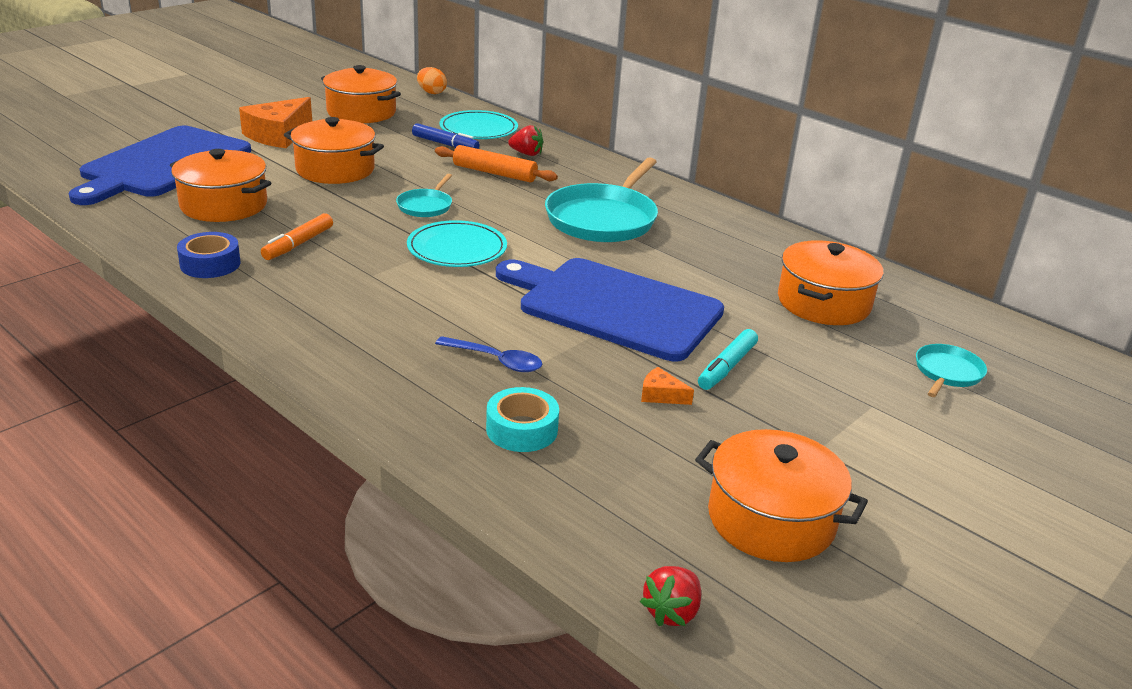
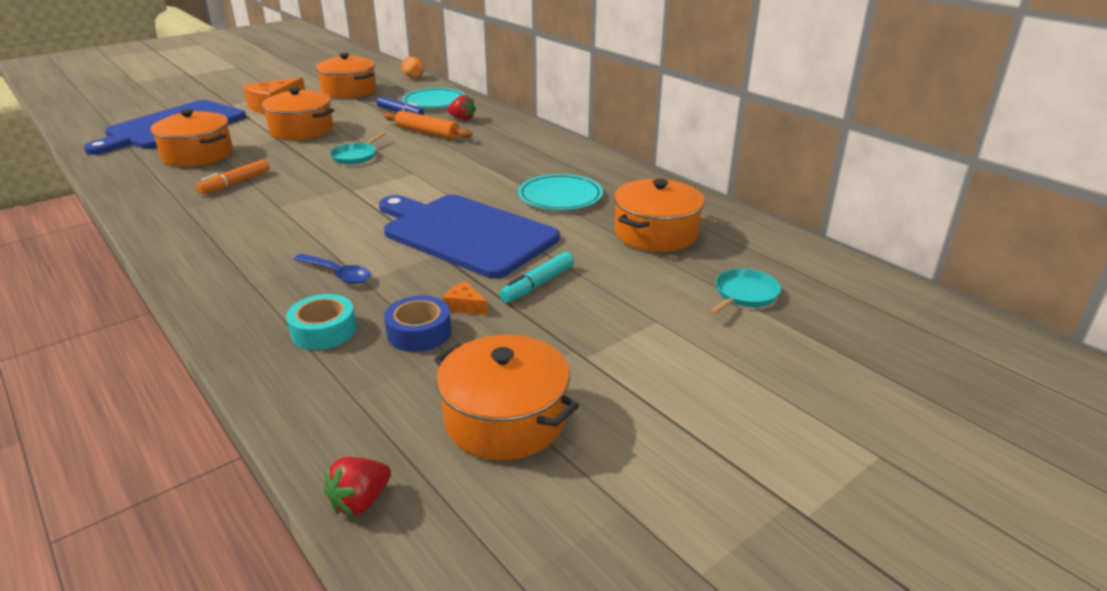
camera: 10 degrees right, 0 degrees up
blue tape [177,232,241,278] -> blue tape moved to [384,296,451,352]
turquoise plate [407,220,507,267] -> turquoise plate moved to [518,174,603,210]
turquoise pan [545,157,658,242] -> none

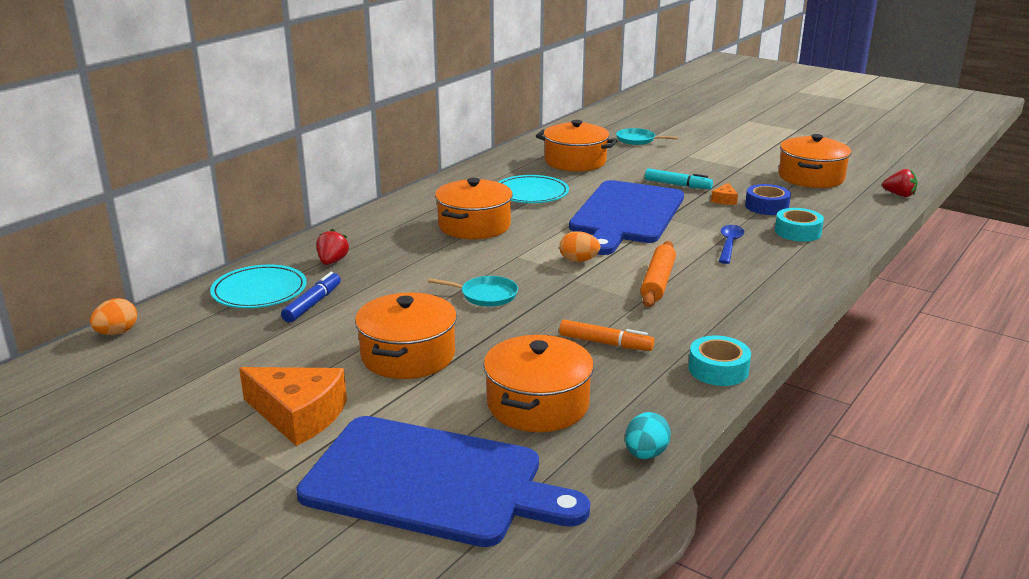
camera: 105 degrees left, 5 degrees down
orange pot [316,53,376,99] -> orange pot moved to [435,178,513,239]
orange rolling pin [384,110,472,139] -> orange rolling pin moved to [640,241,676,307]
none -> orange egg [559,231,600,262]
none -> turquoise egg [625,412,671,459]
none -> turquoise tape [688,336,751,386]

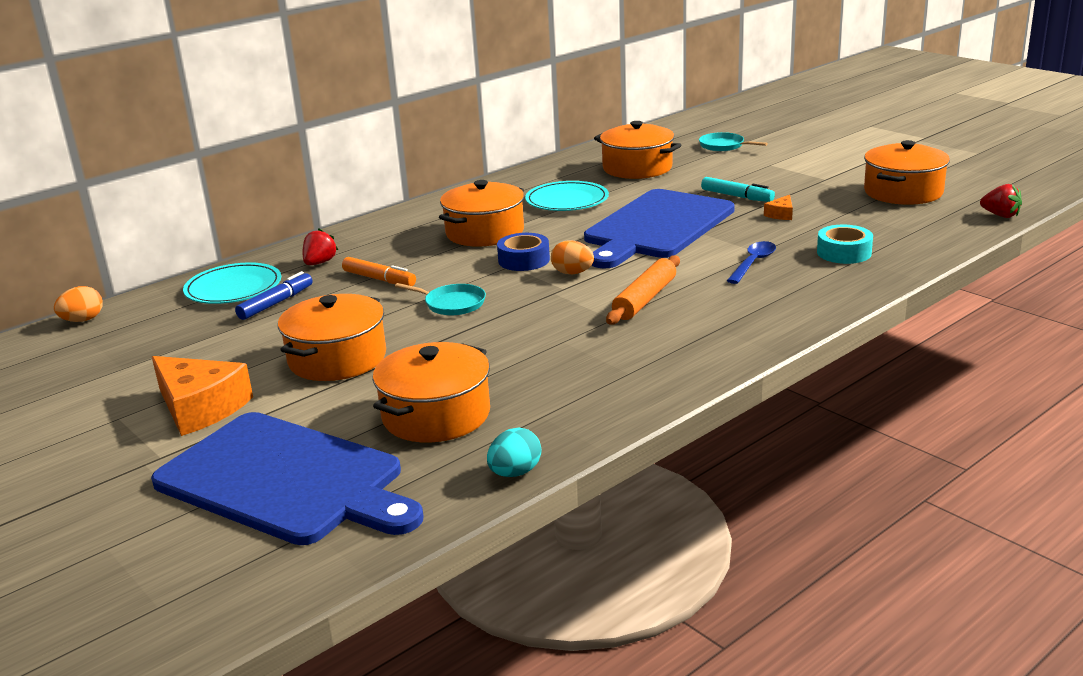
camera: 15 degrees right, 0 degrees up
orange marker [559,320,655,351] -> orange marker moved to [342,257,416,286]
turquoise tape [688,336,751,386] -> none
blue tape [745,184,791,215] -> blue tape moved to [497,233,550,271]

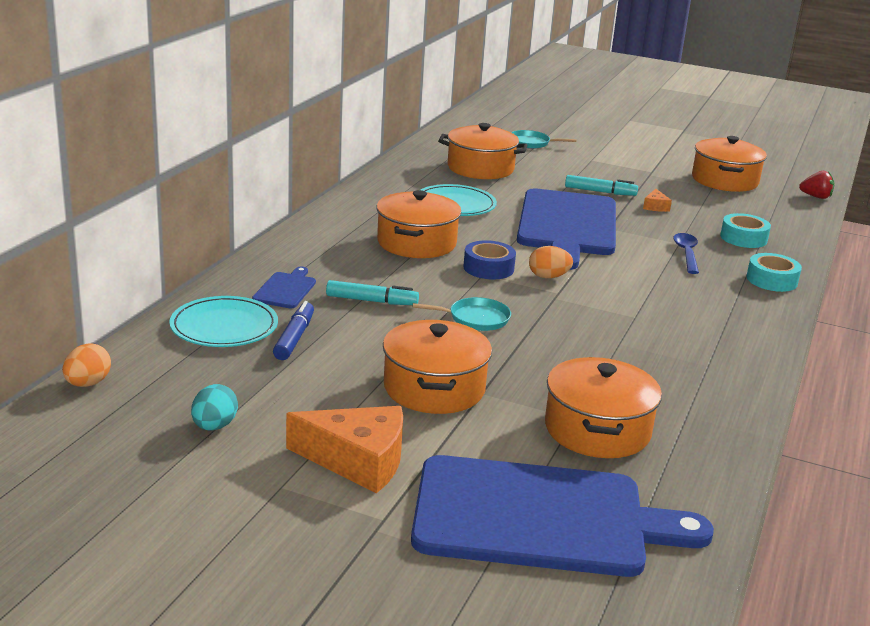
camera: 30 degrees left, 0 degrees up
red strawberry [303,228,338,265] -> blue cutting board [252,267,316,308]
orange marker [342,257,416,286] -> turquoise marker [326,280,419,305]
turquoise egg [487,428,541,477] -> turquoise egg moved to [191,384,238,431]
orange rolling pin [606,255,680,325] -> none
none -> turquoise tape [746,253,802,292]

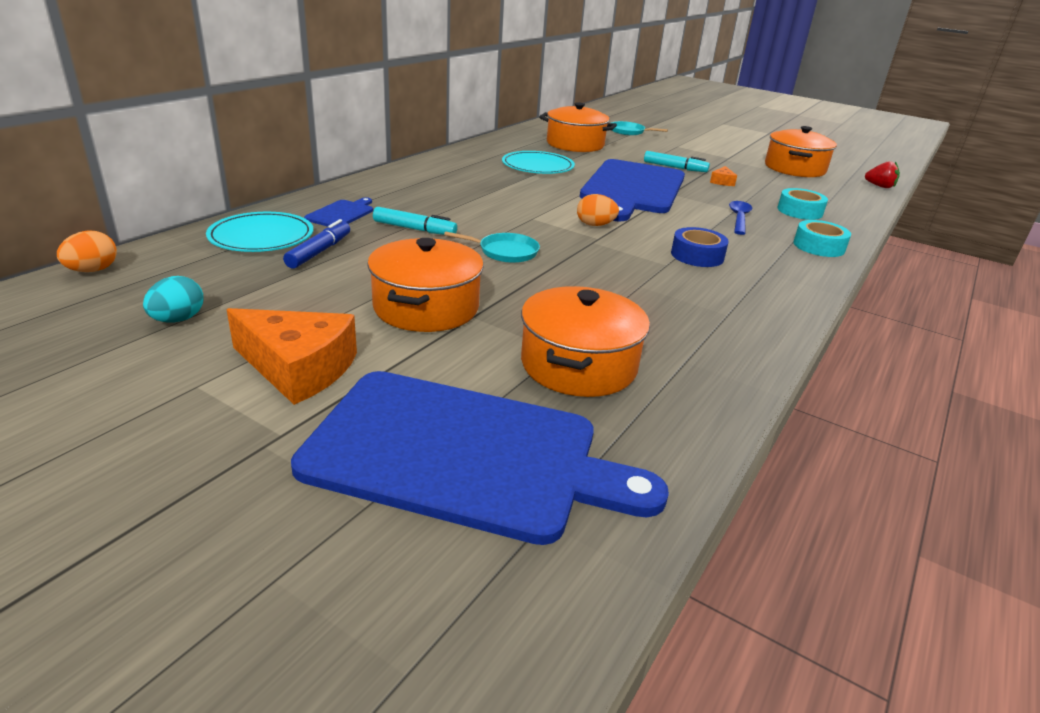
camera: 10 degrees right, 5 degrees up
orange pot [376,190,461,258] -> none
blue tape [463,240,516,280] -> blue tape moved to [671,227,729,267]

